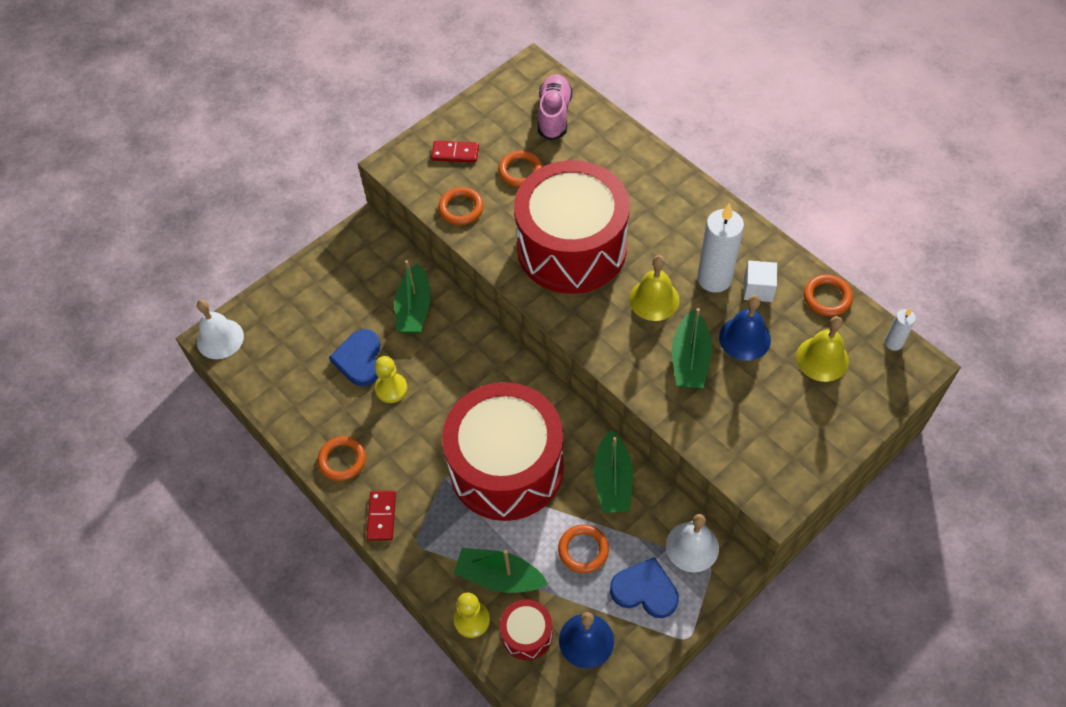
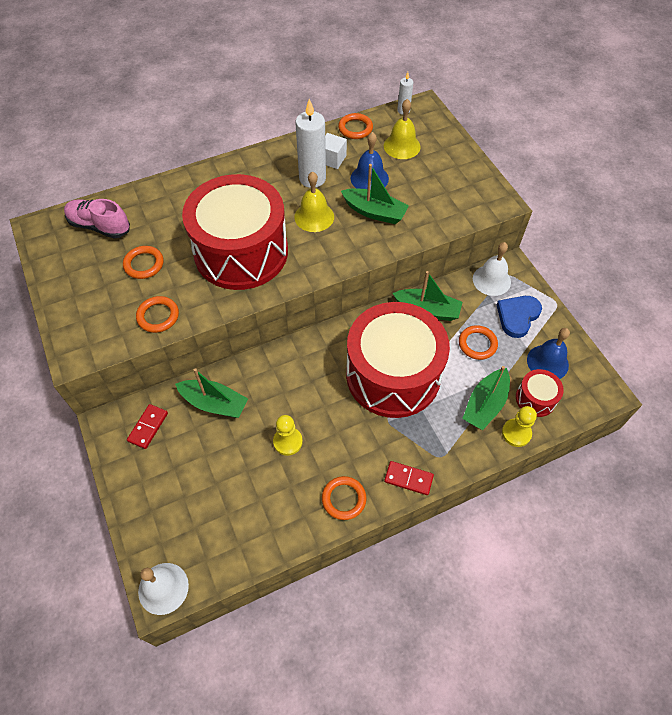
camera: 75 degrees left, 0 degrees up
blue heart [329,329,380,386] -> none
red domino [431,141,479,163] -> red domino moved to [127,404,168,449]

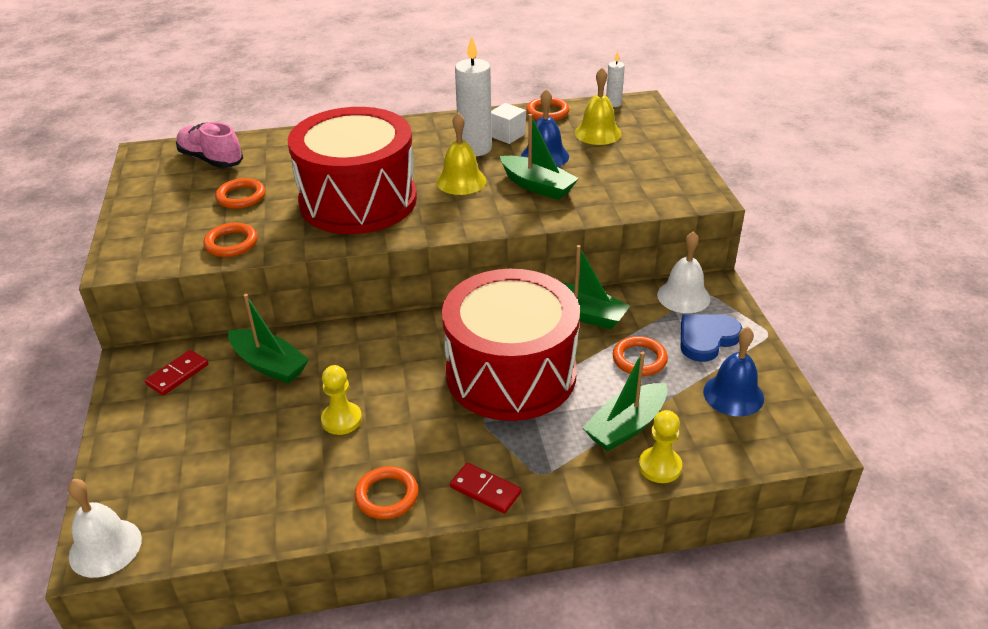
camera: 15 degrees right, 20 degrees down
red drum [516,369,564,417] -> none

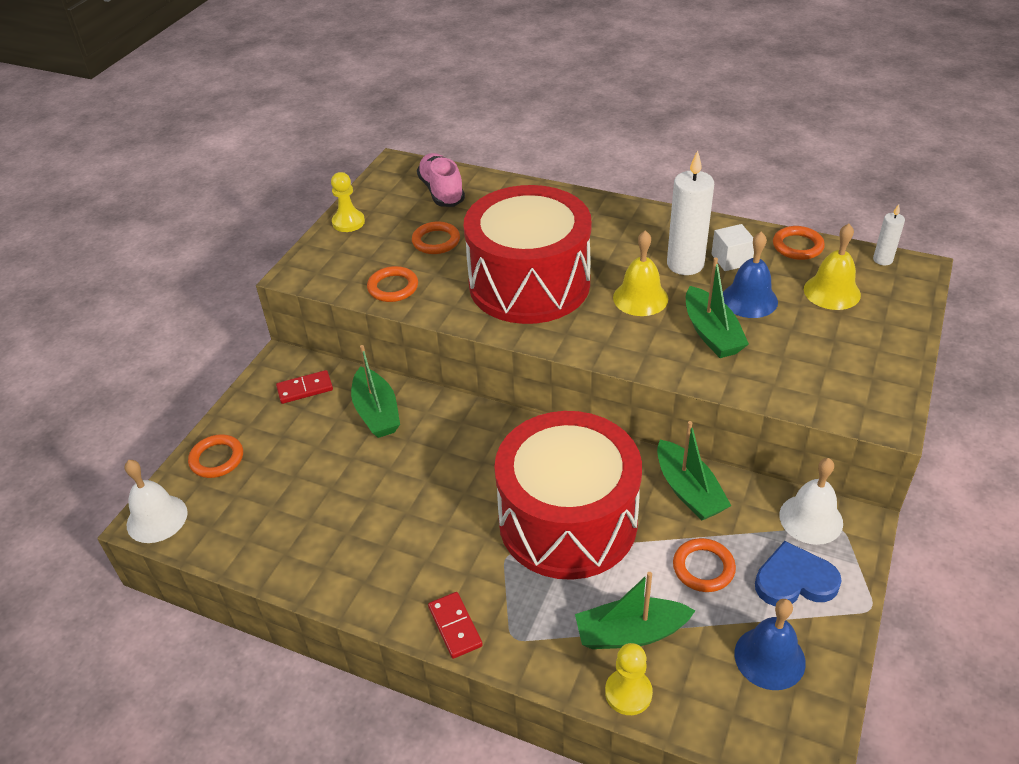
camera: 35 degrees right, 5 degrees up
yellow pawn [321,365,362,435] -> yellow pawn moved to [331,172,365,232]
orange ring [354,466,419,519] -> orange ring moved to [188,434,243,478]

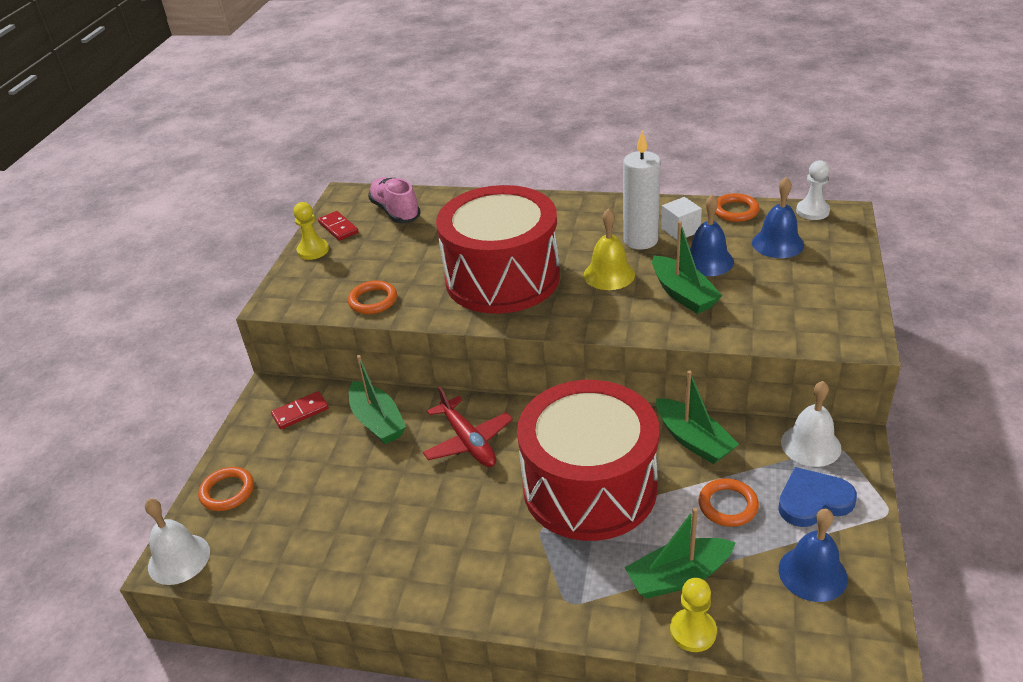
camera: 10 degrees left, 5 degrees down
orange ring [412,221,460,254] -> none
red domino [428,592,483,659] -> red domino moved to [318,211,359,241]
yellow bell [804,224,861,310] -> blue bell [752,177,804,258]
white candle [873,204,905,265] -> white pawn [796,160,830,220]
none -> red plane [423,387,513,467]

